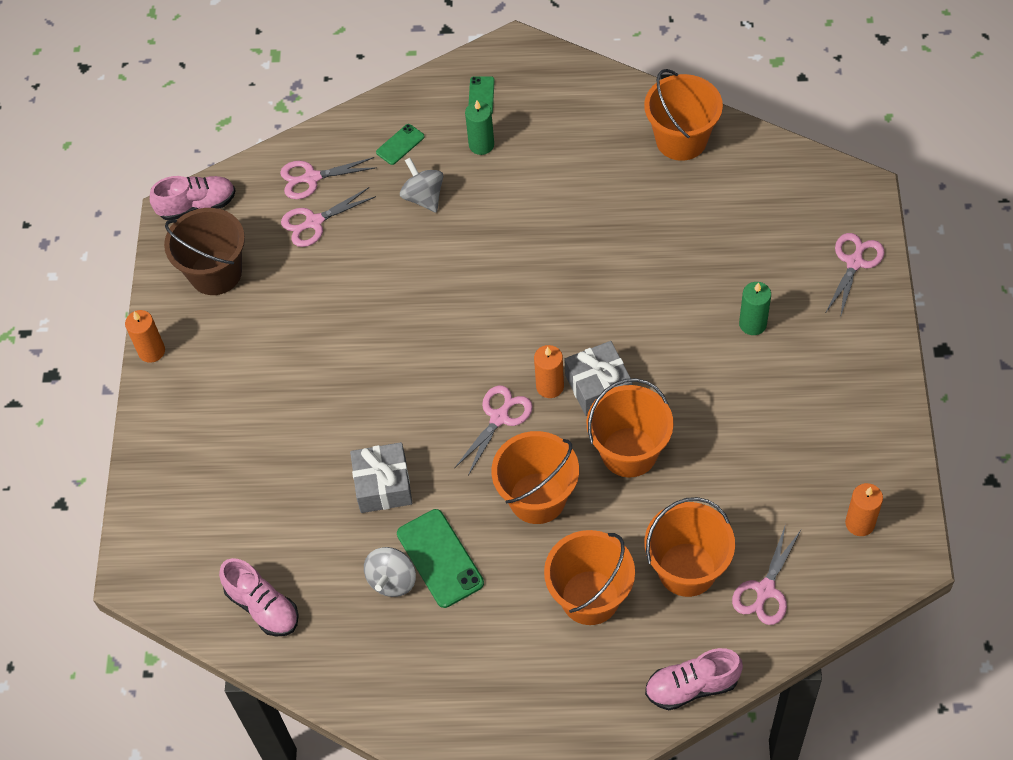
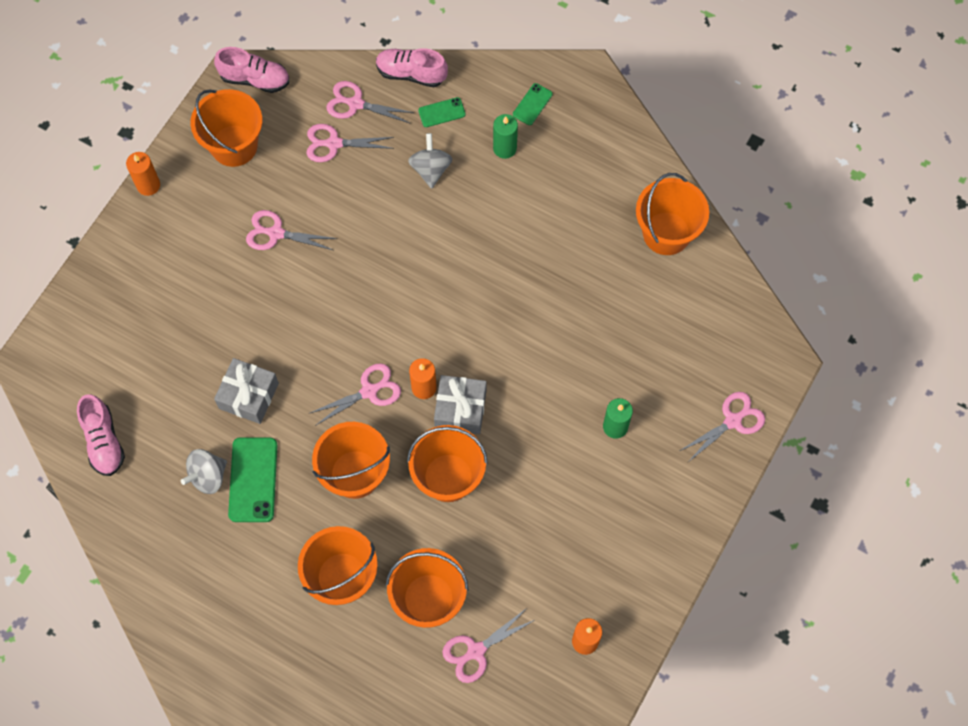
camera: 25 degrees right, 10 degrees up
brown bucket [164,208,245,295] -> orange bucket [190,89,262,167]
pink shoe [645,648,743,710] -> pink shoe moved to [376,48,448,87]
none -> pink scissors [246,210,337,250]

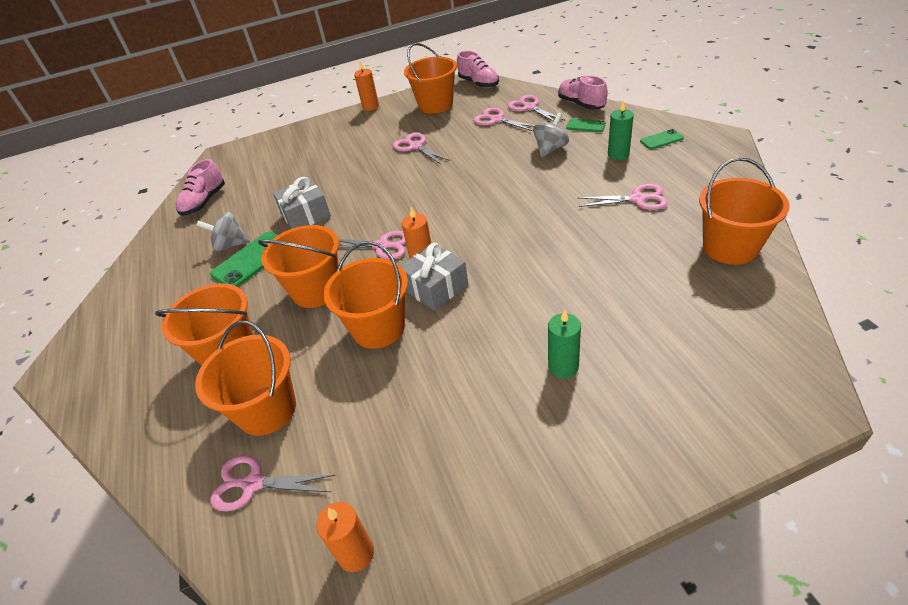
camera: 45 degrees right, 25 degrees down
pink scissors [680,392,765,462] -> pink scissors moved to [578,183,668,210]

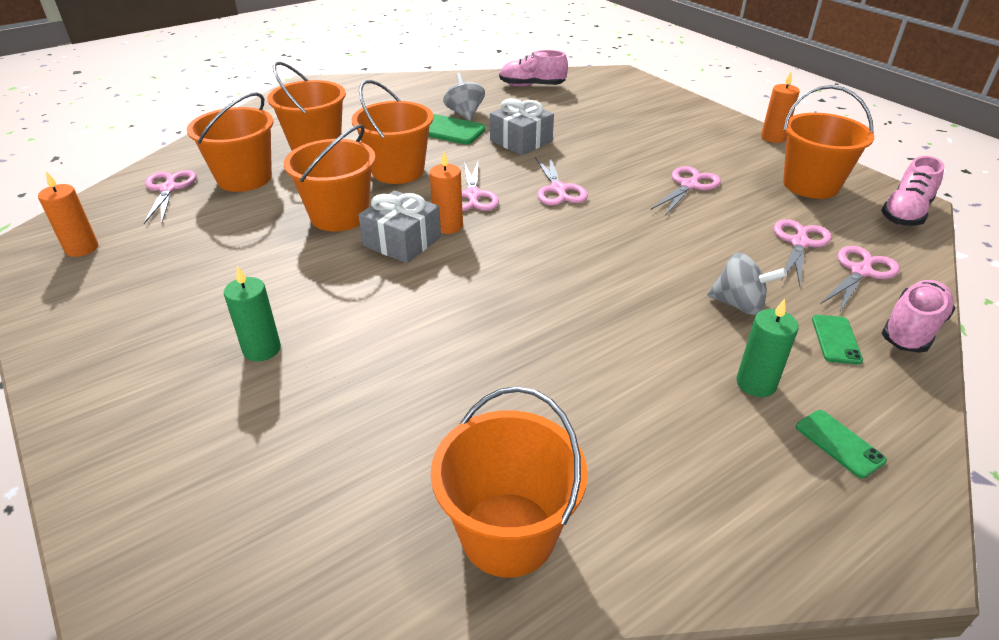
camera: 70 degrees right, 5 degrees down
pink scissors [578,183,668,210] -> pink scissors moved to [535,156,588,206]

